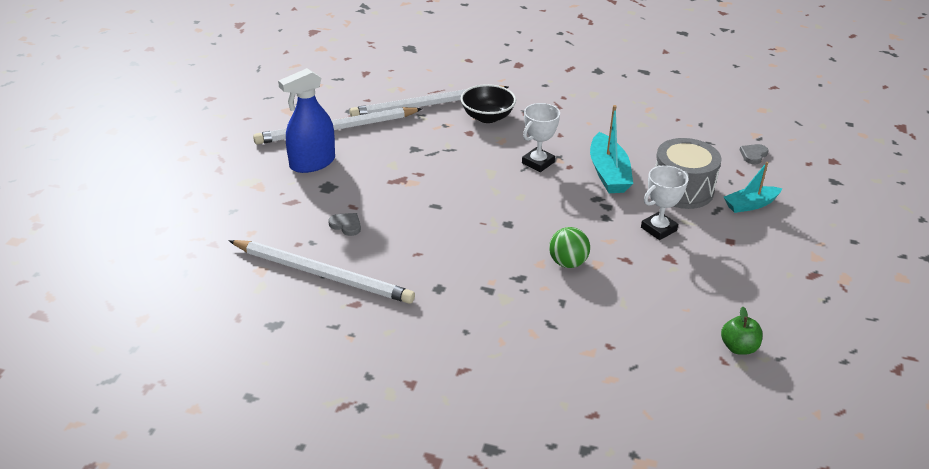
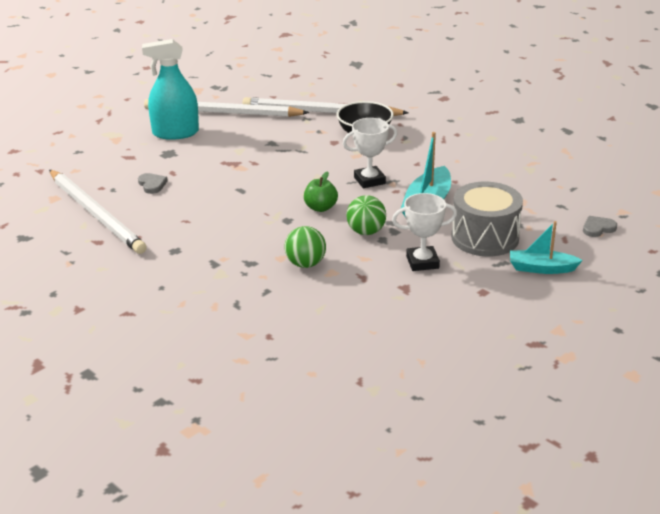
camera: 30 degrees right, 5 degrees down
blue spray bottle [278,68,335,173] -> turquoise spray bottle [142,39,199,140]
green apple [721,307,763,355] -> green apple moved to [304,171,338,212]
none -> green ball [347,195,386,235]

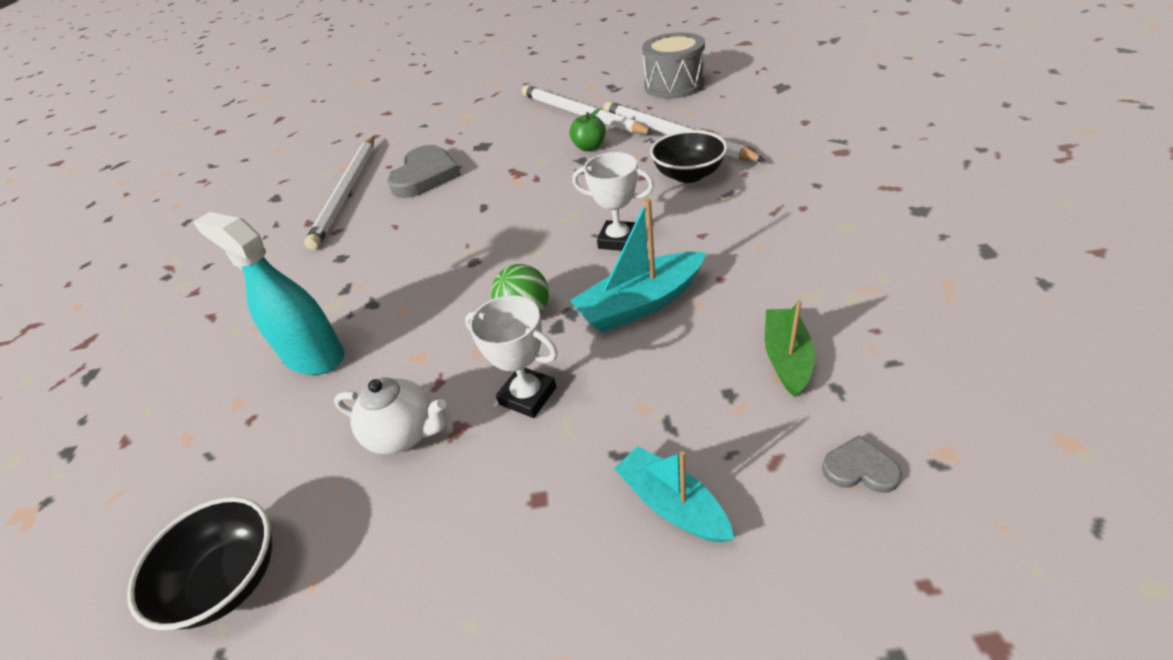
camera: 45 degrees right, 10 degrees up
grey heart [138,173,168,194] -> grey heart [387,145,461,198], size x2.19
turquoise spray bottle [142,39,199,140] -> turquoise spray bottle moved to [193,212,344,375]
green ball [285,226,326,268] -> none
green apple [304,171,338,212] -> green apple moved to [570,108,606,151]
grey drum [451,182,523,257] -> grey drum moved to [642,32,705,99]
none -> black bowl [127,497,272,630]
none -> white teapot [334,378,446,455]
none -> green boat [765,300,815,397]

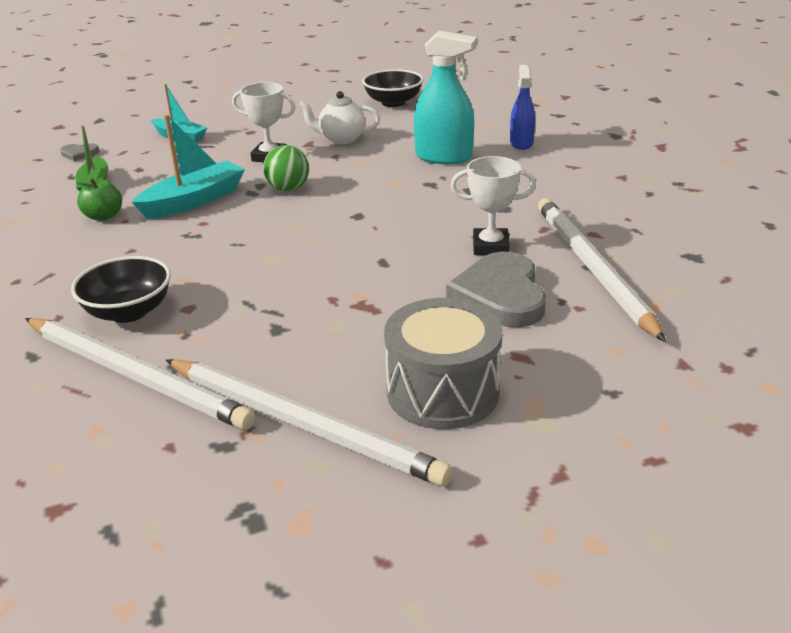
camera: 160 degrees right, 10 degrees down
green apple [570,108,606,151] -> green apple moved to [76,178,122,221]
white trophy [572,152,654,251] -> white trophy moved to [451,156,536,255]
grey drum [642,32,705,99] -> grey drum moved to [384,298,503,429]
none -> blue spray bottle [510,65,535,150]

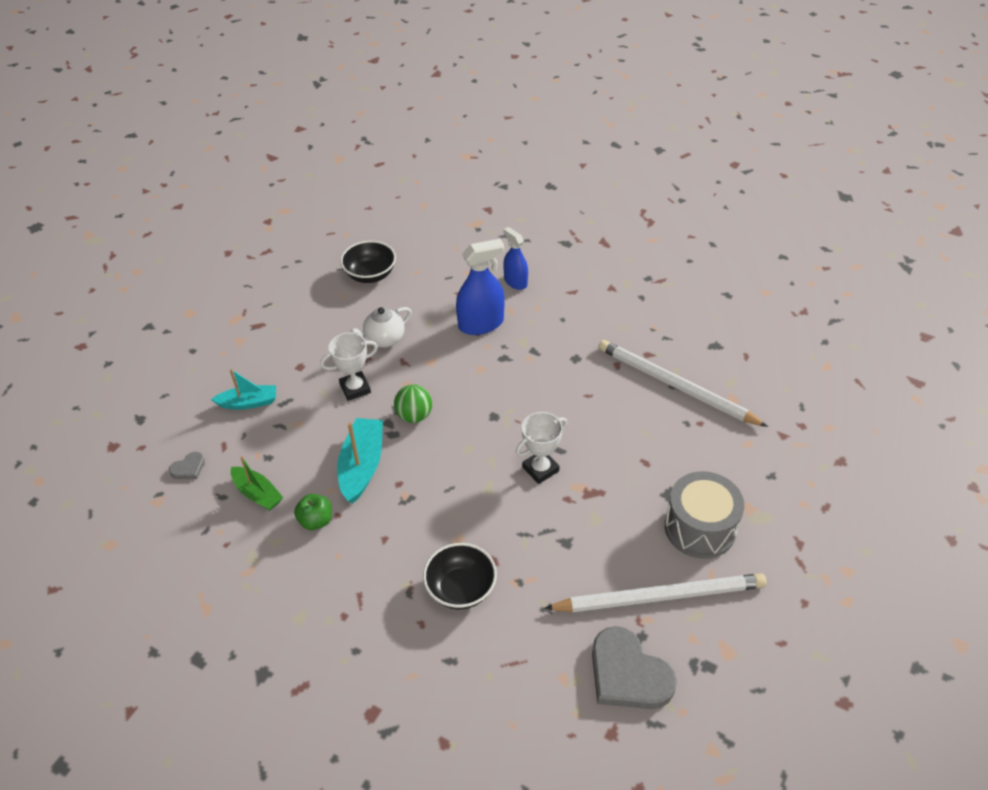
camera: 40 degrees left, 15 degrees up
white pencil [25,318,255,430] -> none
turquoise spray bottle [414,30,477,164] -> blue spray bottle [456,239,505,335]
grey heart [446,252,546,328] -> grey heart moved to [592,626,677,709]
white trophy [451,156,536,255] -> white trophy moved to [516,412,567,484]

